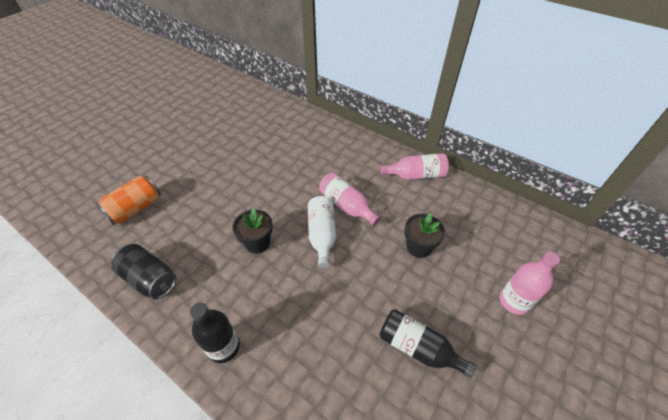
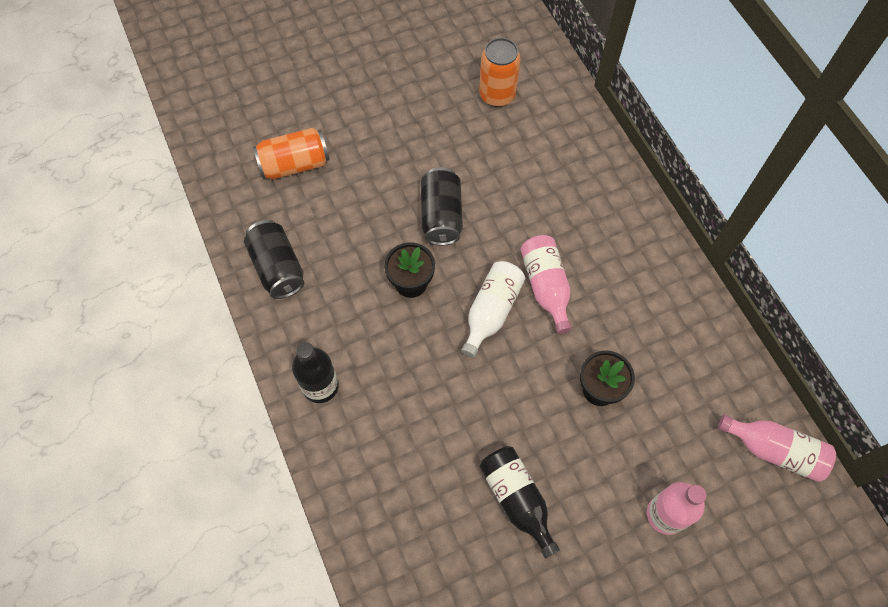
camera: 30 degrees right, 15 degrees up
pink bottle [380,153,449,180] -> pink bottle moved to [718,415,836,482]
none -> black can [421,167,463,246]
none -> orange can [479,38,521,107]

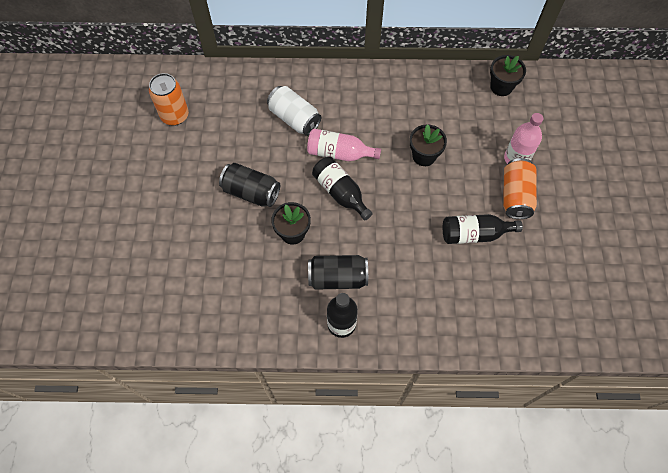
camera: 65 degrees left, 0 degrees up
black can [244,220,304,299] -> black can moved to [308,255,368,290]
orange can [253,128,330,179] -> orange can moved to [503,158,537,219]
white bottle [461,261,525,358] -> black bottle [312,157,373,221]
pink bottle [718,415,836,482] -> black flower pot [490,55,526,96]
none -> white can [267,86,321,136]

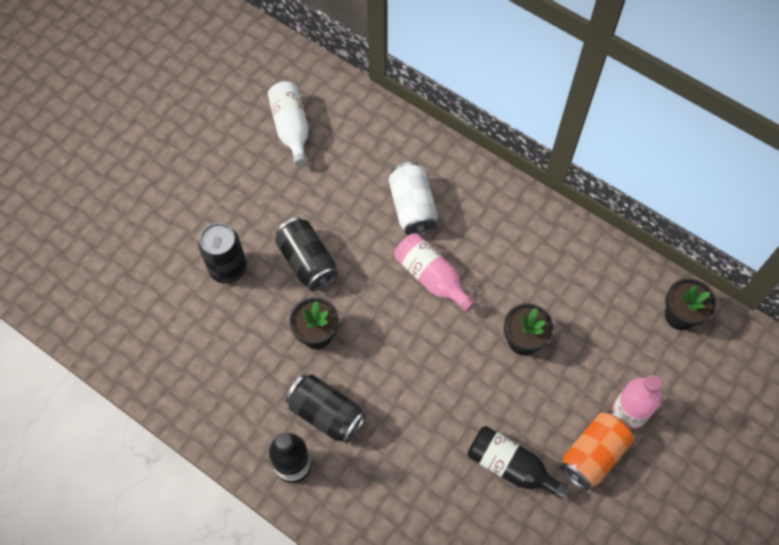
camera: 35 degrees right, 0 degrees up
orange can [149,73,189,126] -> white bottle [268,81,309,166]
black bottle [312,157,373,221] -> none
none -> black can [198,223,247,284]

